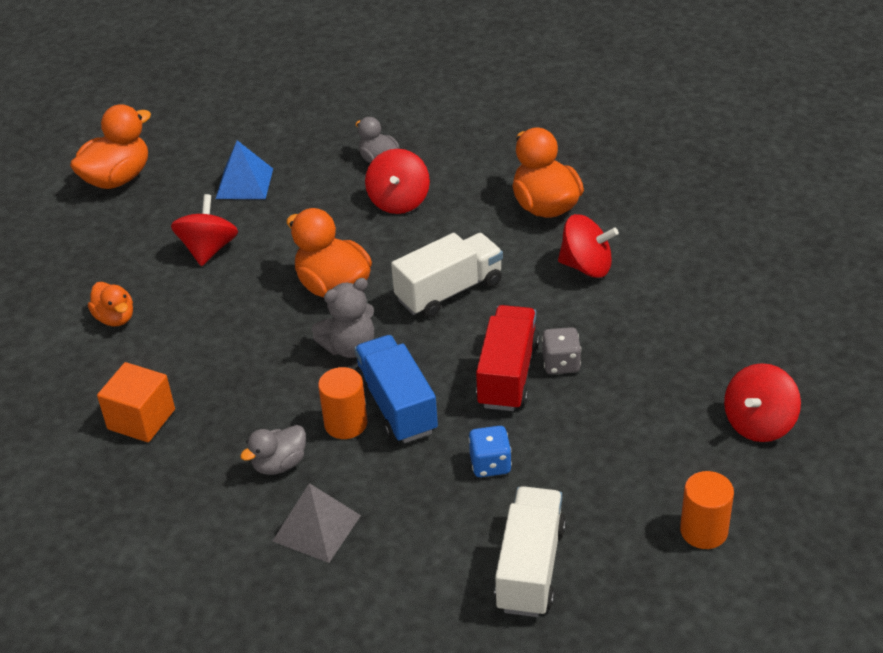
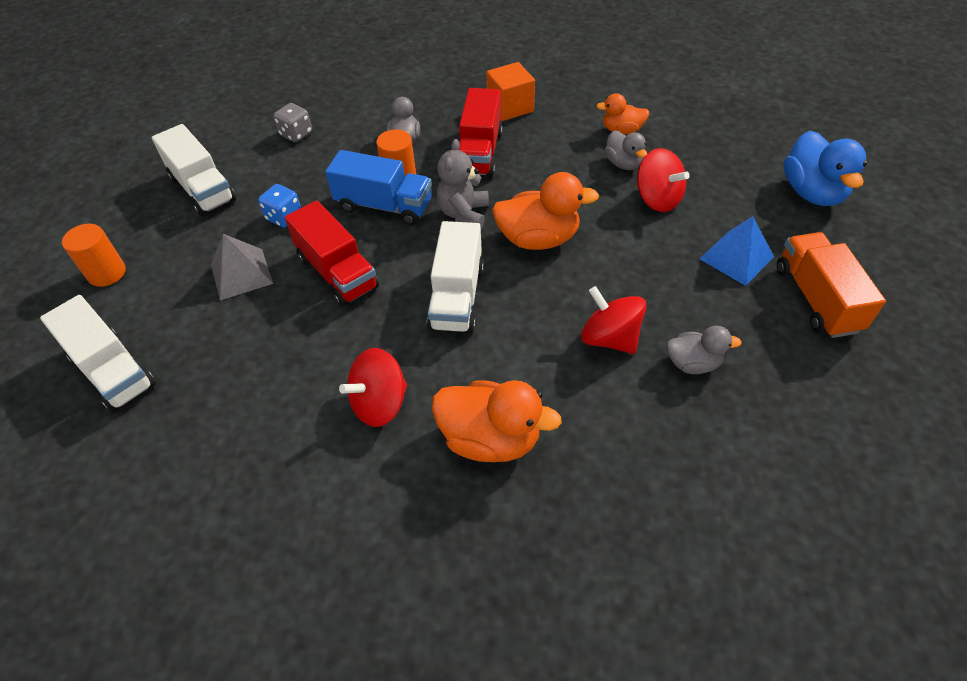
camera: 130 degrees right, 10 degrees up
orange duck [70,104,151,189] -> blue duck [783,131,867,206]
grey pyramid [273,483,361,563] -> grey pyramid moved to [211,234,273,300]
grey dice [542,327,581,374] -> grey dice moved to [273,103,312,142]
red spinning top [724,363,801,442] -> white truck [40,295,156,412]
none -> red truck [459,88,503,177]
none -> grey duck [605,130,647,170]
none -> orange truck [777,232,886,338]

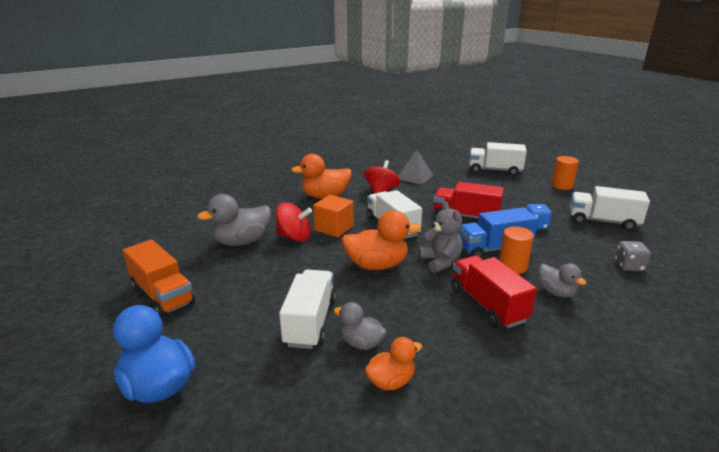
camera: 145 degrees right, 25 degrees down
grey pyramid [211,234,273,300] -> grey pyramid moved to [399,150,434,185]
orange cube [486,62,535,121] -> orange cube moved to [313,195,354,237]
orange duck [492,172,599,250] -> orange duck turned 150 degrees counterclockwise [341,210,421,270]
red spinning top [637,148,690,212] -> white truck [279,269,336,349]
grey duck [666,326,742,374] -> grey duck [197,194,271,246], size x1.69
blue pyramid [700,216,774,286] -> none

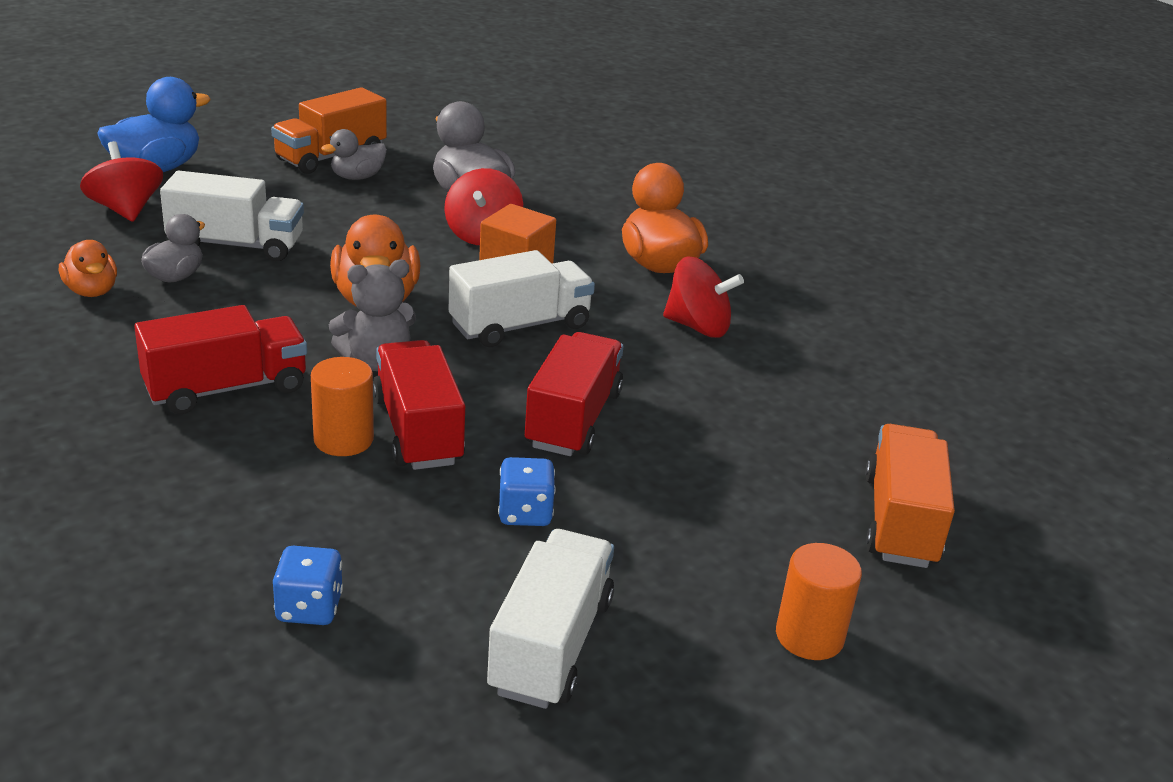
camera: 85 degrees right, 5 degrees up
grey pyramid [399,150,434,185] -> none
blue truck [458,207,538,258] -> red truck [373,340,465,470]
white truck [469,142,527,176] -> orange truck [865,424,955,568]
grey duck [538,263,586,298] -> grey duck moved to [321,129,387,180]
grey dice [615,241,651,271] -> blue dice [273,546,343,625]
none -> red spinning top [80,141,163,222]

